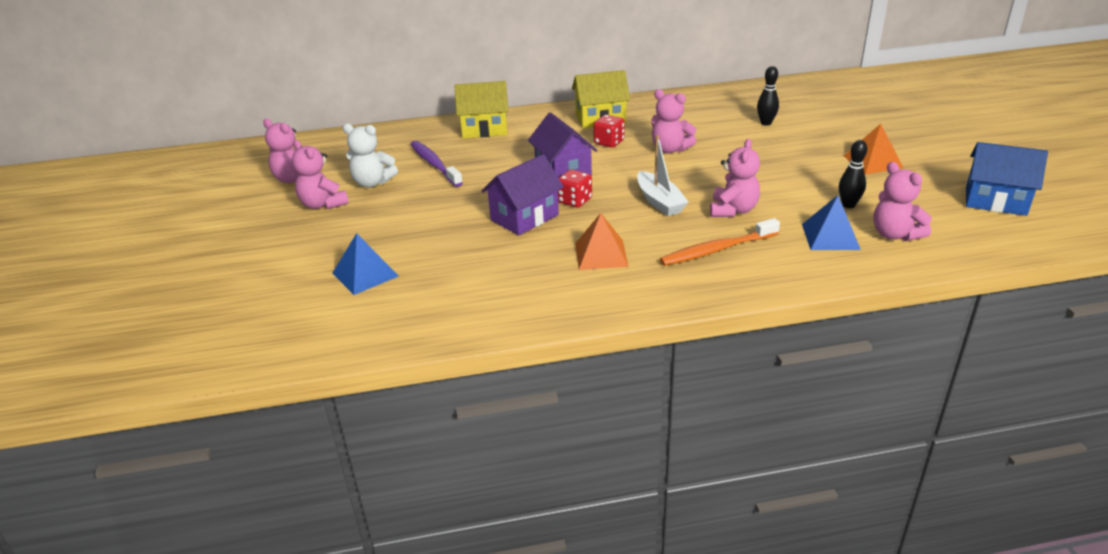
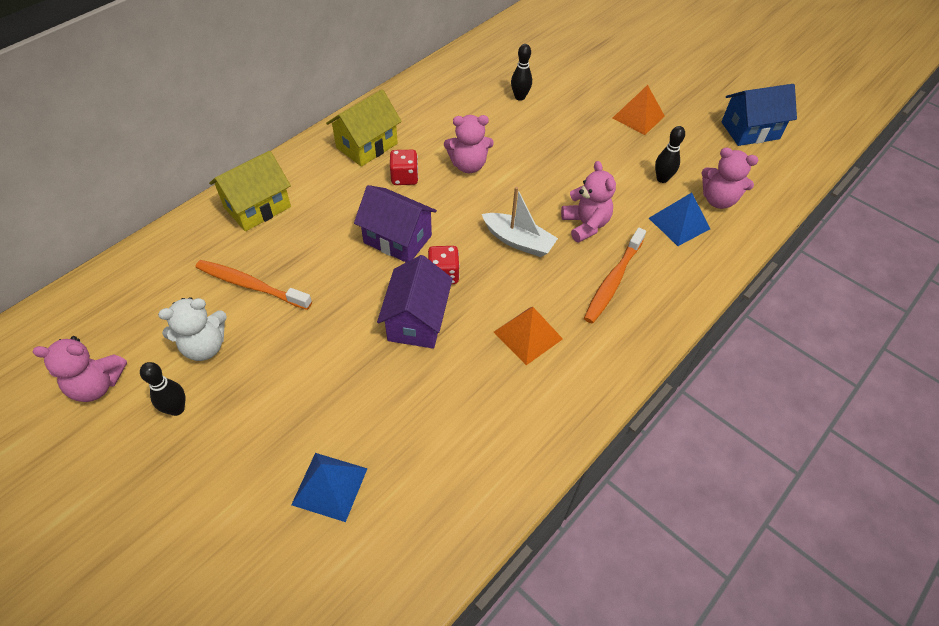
camera: 40 degrees left, 20 degrees up
pink teddy bear [292,140,349,209] -> black bowling pin [140,362,185,416]
purple toothbrush [410,141,463,187] -> orange toothbrush [195,260,312,310]

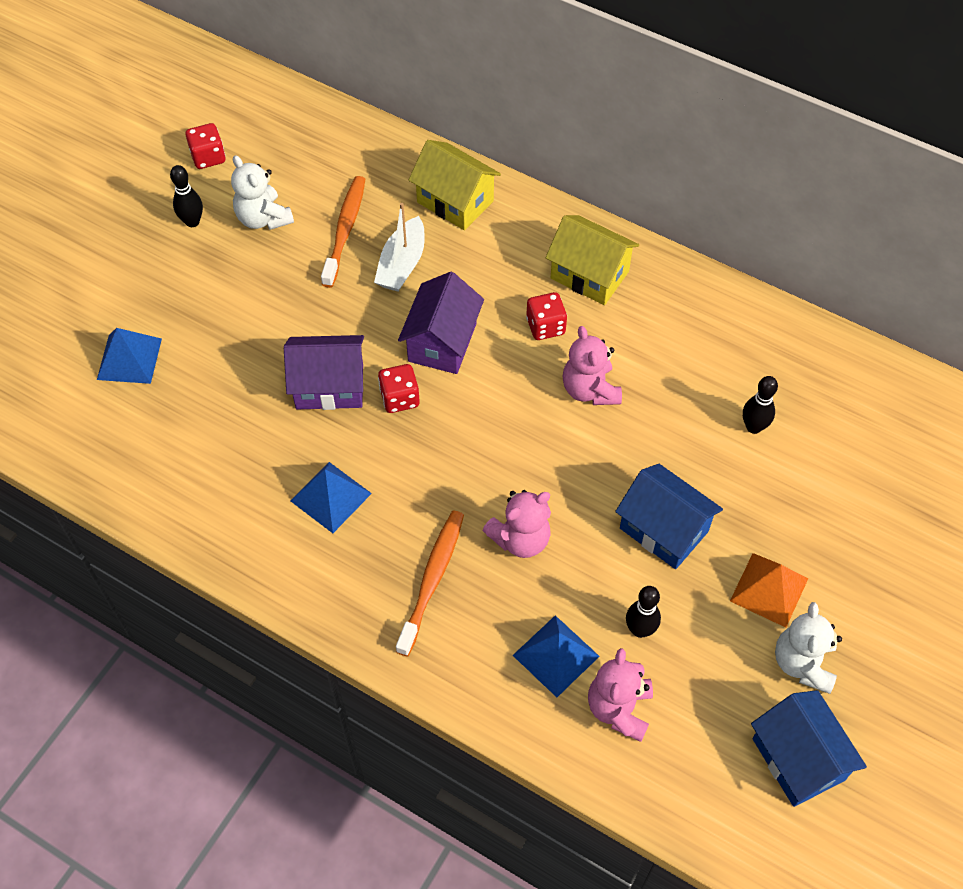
camera: 80 degrees right, 5 degrees up
pink teddy bear [33,336,127,402] -> red dice [186,123,225,169]
white boat [482,187,558,257] -> white boat moved to [374,203,425,292]
orange pyramid [494,307,563,365] -> blue pyramid [290,462,372,533]
orange toothbrush [584,228,646,324] -> orange toothbrush turned 90 degrees clockwise [396,511,464,657]
none -> blue house [615,464,723,569]
none -> white teddy bear [775,602,842,694]

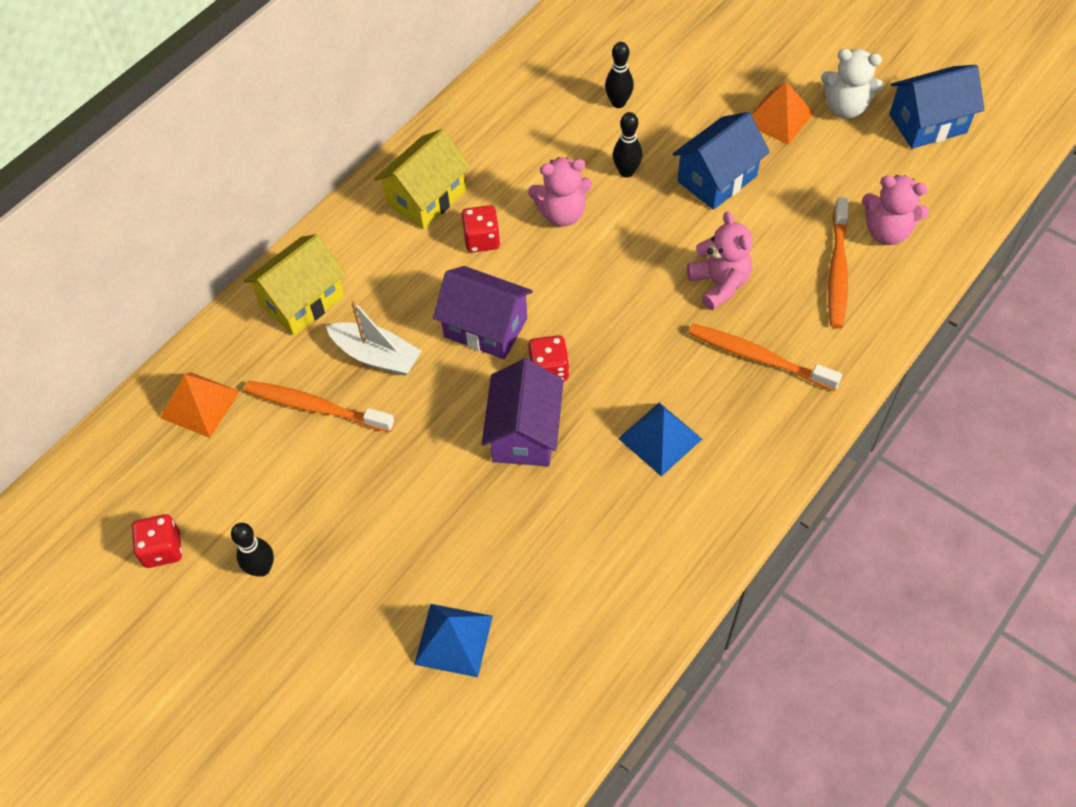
camera: 80 degrees left, 0 degrees up
white teddy bear [231,155,294,230] -> none
blue pyramid [513,615,600,697] -> orange toothbrush [828,197,848,328]
black bowling pin [626,586,661,638] -> black bowling pin moved to [613,112,642,178]
none -> orange pyramid [160,372,240,438]

